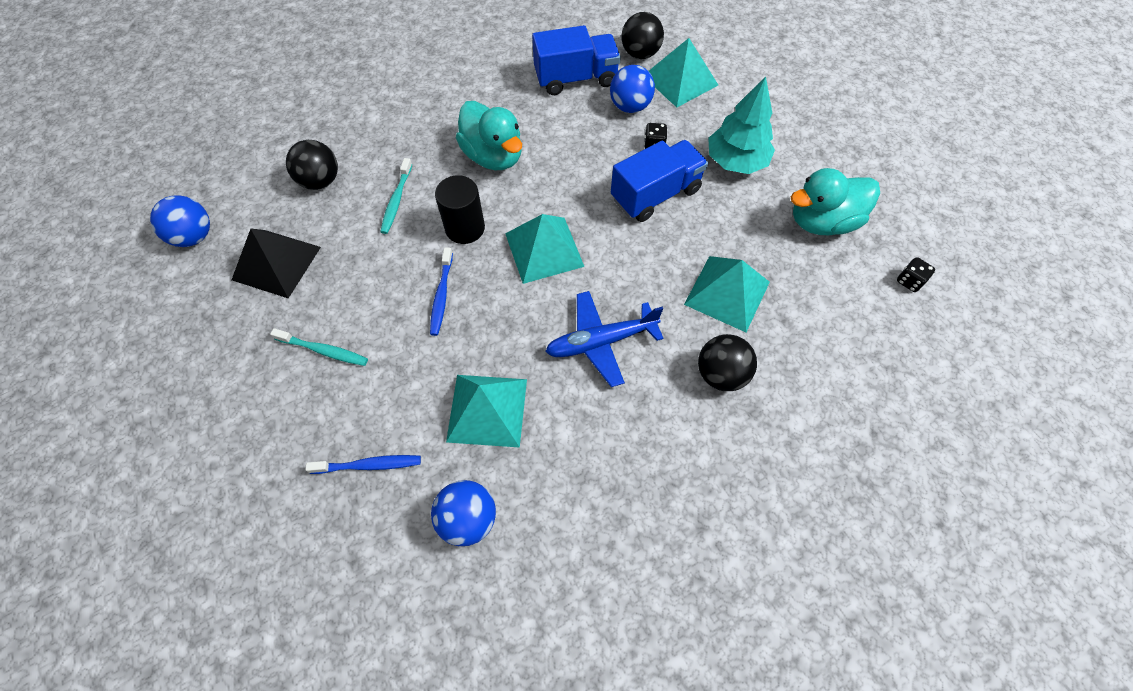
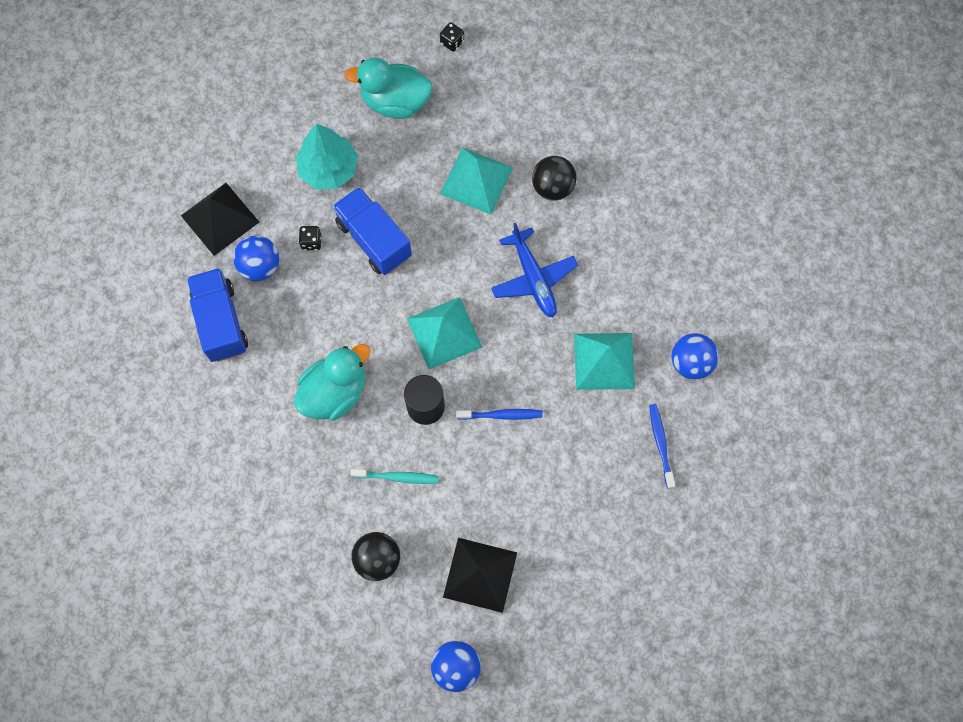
camera: 95 degrees left, 10 degrees up
turquoise toothbrush [270,328,368,366] -> none
black ball [622,12,664,59] -> none
turquoise pyramid [649,38,718,108] -> black pyramid [181,183,259,256]
turquoise duck [791,168,880,235] -> turquoise duck turned 120 degrees clockwise [345,57,433,119]

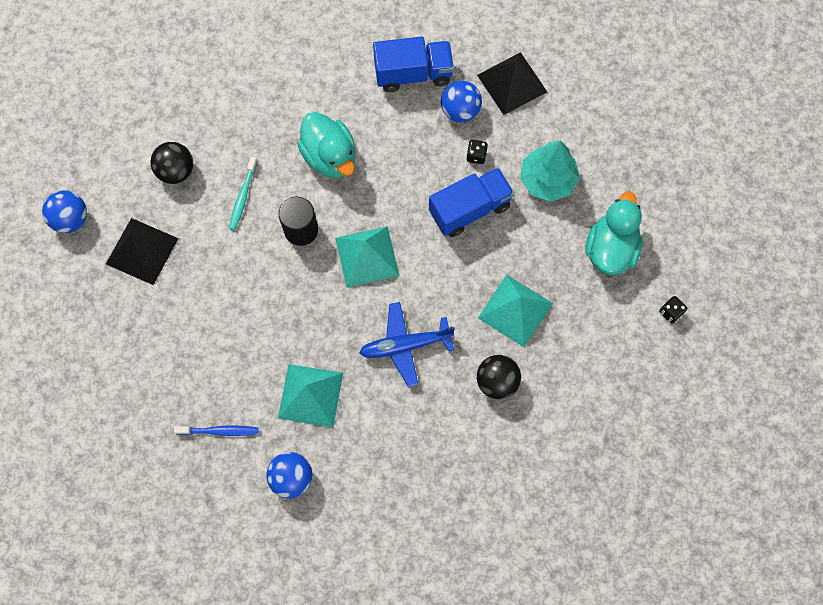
camera: 100 degrees right, 0 degrees up
blue toothbrush [456,409,543,420] -> none

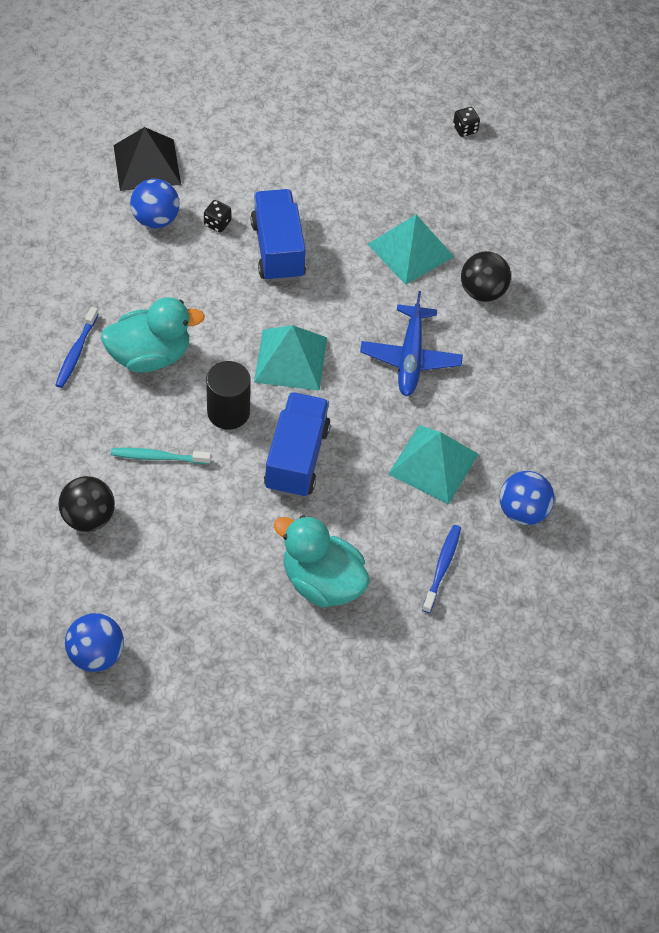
camera: 75 degrees left, 15 degrees down
black pyramid [106,218,179,285] -> none
turquoise toothbrush [229,157,257,230] -> turquoise toothbrush turned 150 degrees clockwise [111,448,211,464]
blue truck [373,36,454,92] -> blue truck moved to [264,392,331,498]
turquoise tree [520,141,580,202] -> none
turquoise duck [585,191,642,275] -> turquoise duck moved to [274,515,370,608]
none -> blue toothbrush [56,307,98,388]

